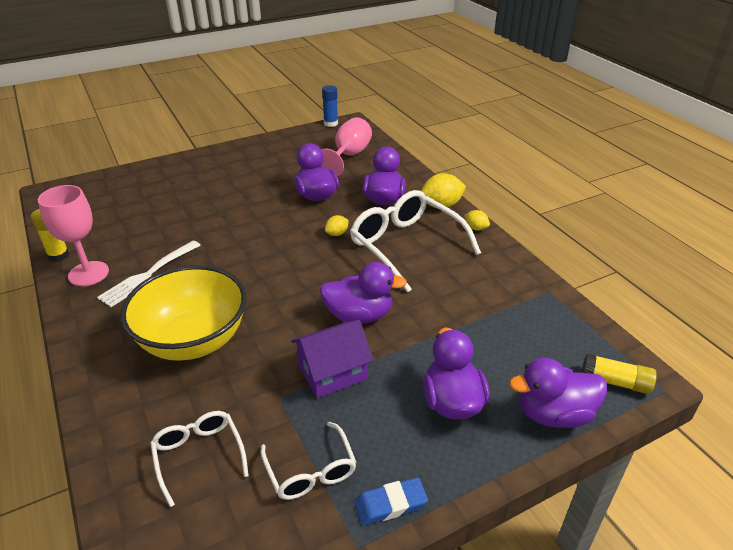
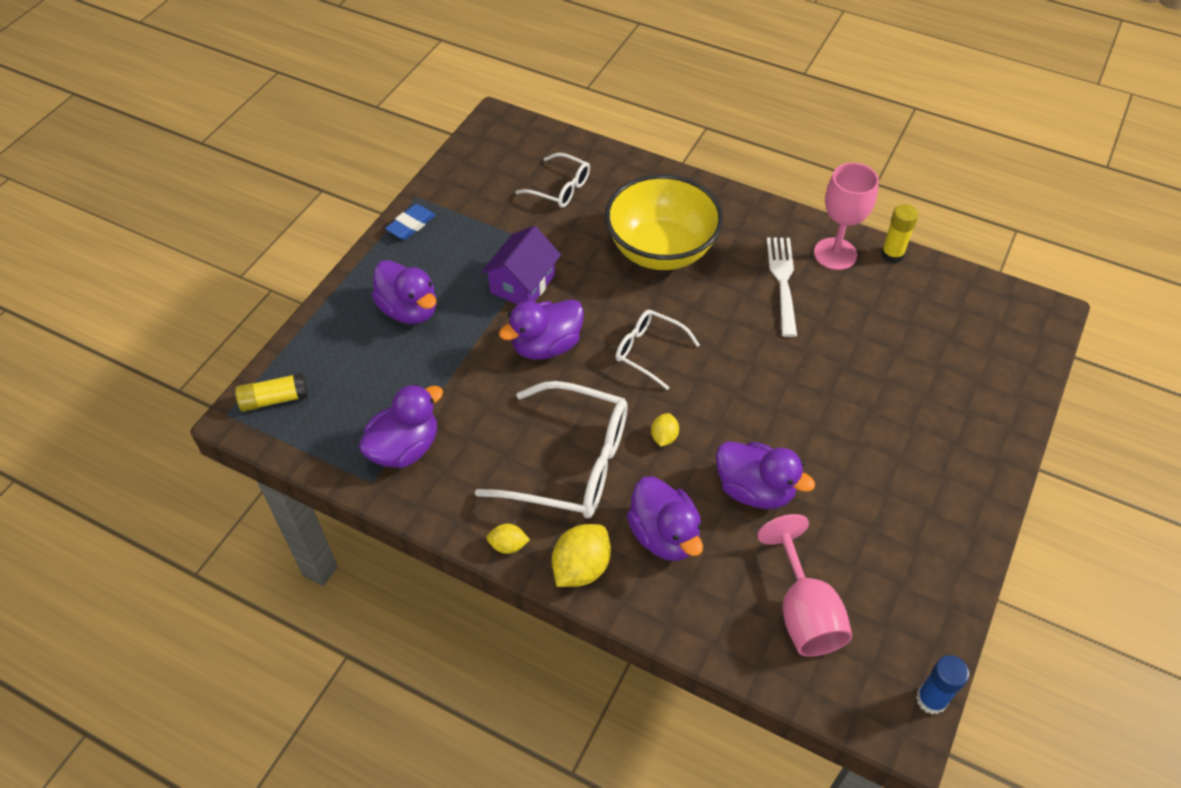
camera: 145 degrees right, 15 degrees up
white glasses [260,422,357,500] -> white glasses moved to [615,310,700,390]
purple duck [509,358,608,428] -> purple duck moved to [359,384,443,468]

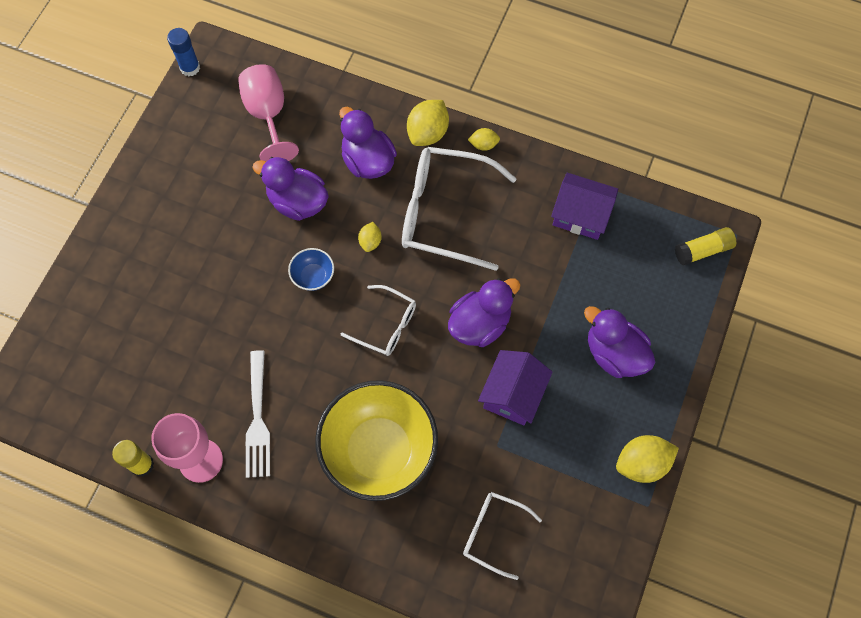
camera: 175 degrees right, 15 degrees up
purple duck [359,384,443,468] -> purple house [551,173,618,240]
blue eraser [385,204,436,240] -> yellow lemon [616,435,679,483]
none -> blue bowl [288,248,334,291]

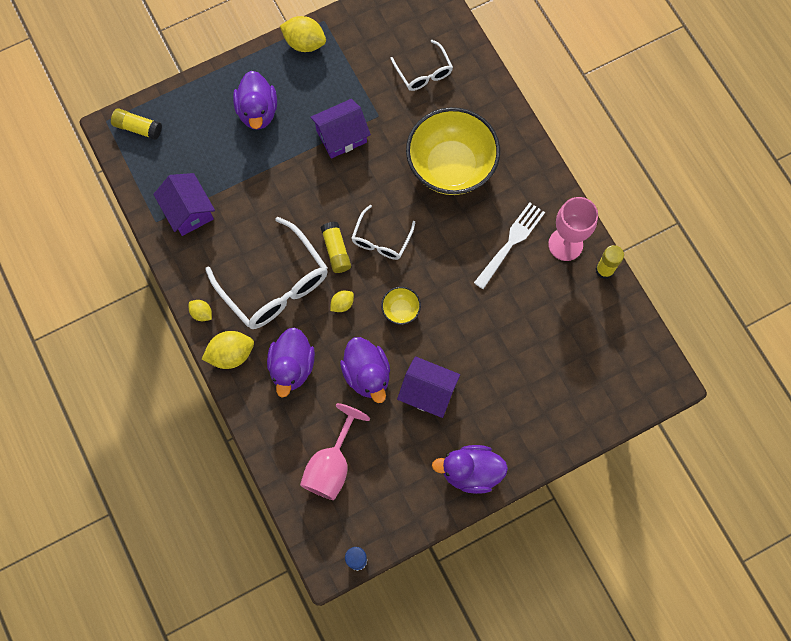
camera: 140 degrees left, 5 degrees up
blue bowl [288,248,334,291] -> yellow bowl [381,287,421,325]
white glasses [341,285,416,356] -> white glasses turned 135 degrees counterclockwise [351,205,415,260]
purple duck [448,278,521,347] -> purple duck moved to [432,445,508,494]
none -> yellow glue stick [321,221,351,273]
none -> purple house [397,356,460,418]

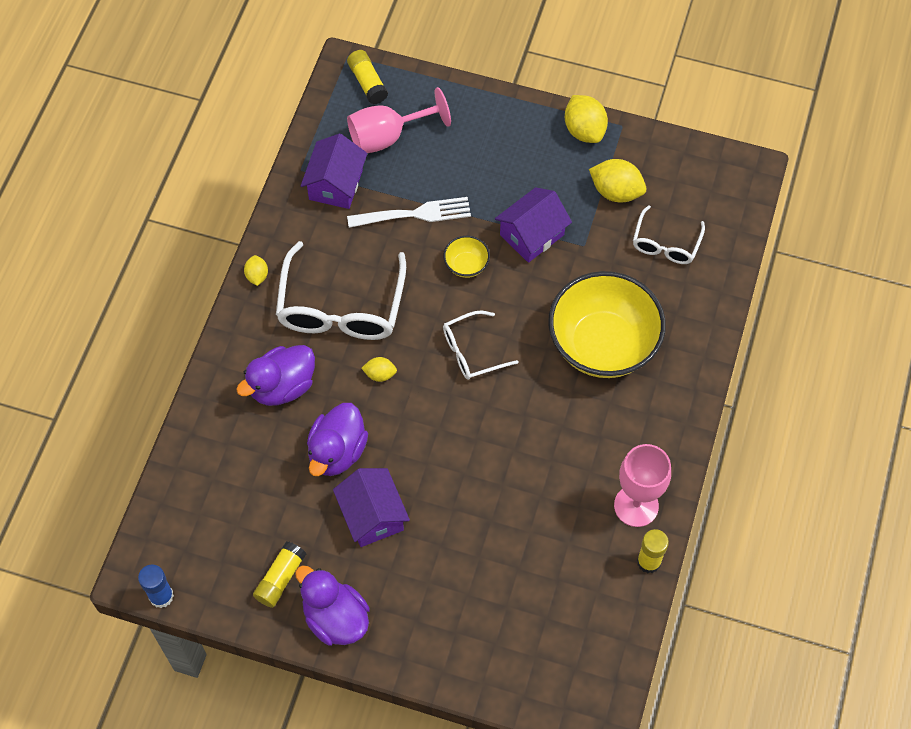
camera: 45 degrees right, 10 degrees down
yellow lemon [202,331,254,369] -> yellow lemon moved to [589,159,646,203]
purple duck [233,71,277,130] -> none
pink goblet [300,403,370,500] -> pink goblet moved to [347,87,451,153]
purple house [310,99,371,159] -> purple house turned 60 degrees counterclockwise [495,187,572,263]
yellow glue stick [321,221,351,273] -> yellow glue stick moved to [253,541,306,608]
yellow bowl [381,287,421,325] -> yellow bowl moved to [443,236,490,278]
white fork [474,202,545,289] -> white fork moved to [347,197,471,228]

